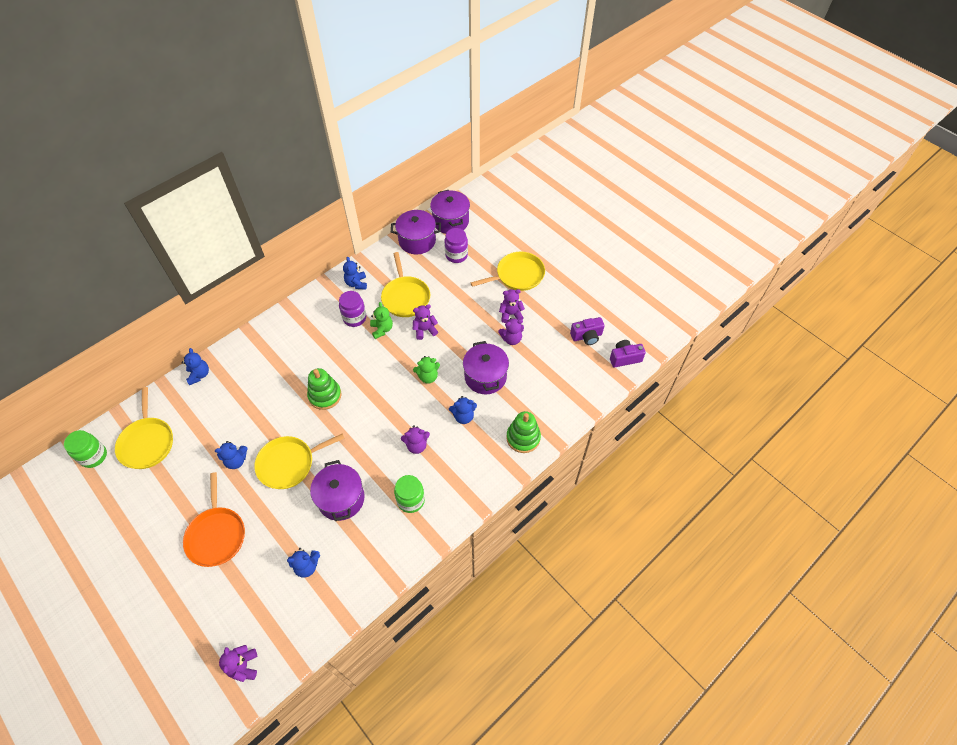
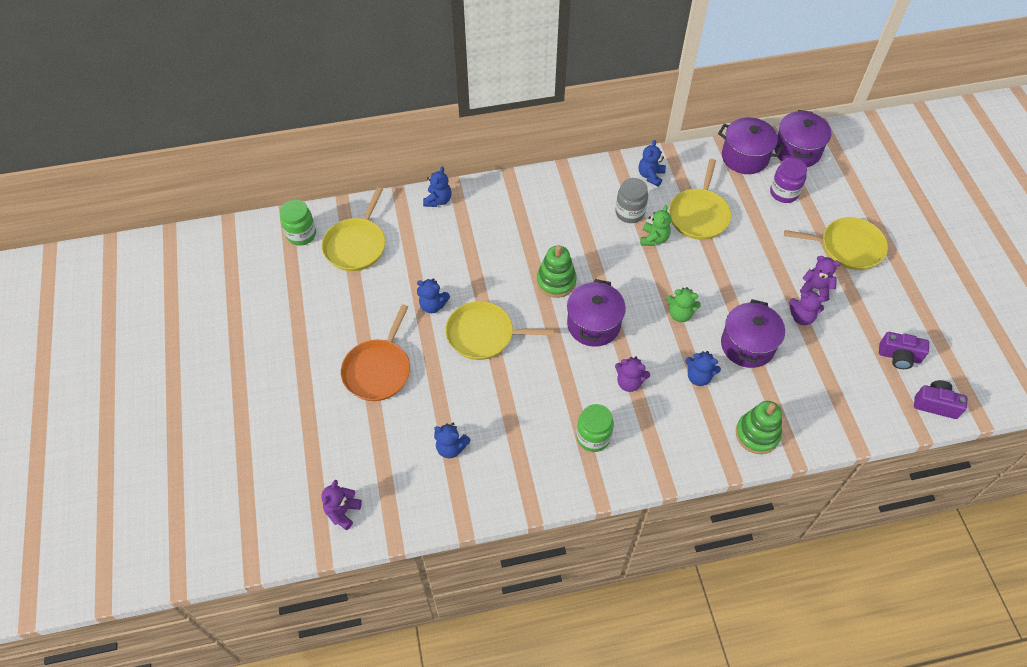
camera: 30 degrees right, 0 degrees up
purple pot [310,460,365,521] -> purple pot moved to [567,279,626,347]
purple jar [339,291,366,327] -> grey jar [615,178,648,223]
purple teddy bear [412,304,438,340] -> none

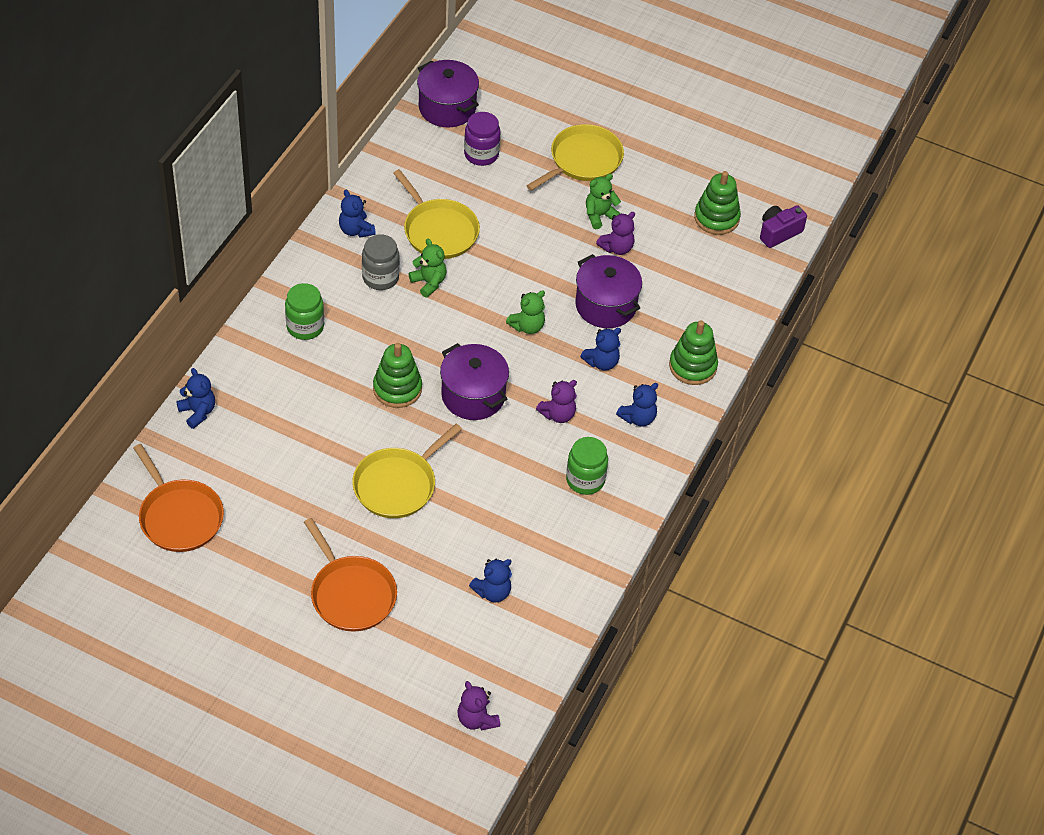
camera: 55 degrees left, 5 degrees down
green jar [280,200,316,246] -> green jar moved to [285,283,324,340]
yellow pan [322,187,385,271] -> orange pan [133,444,224,552]
blue teddy bear [417,278,450,313] -> blue teddy bear moved to [616,383,658,427]
purple pot [718,117,783,174] -> none
purple teddy bear [800,256,841,301] -> green teddy bear [586,174,621,229]
purple camera [879,332,929,369] -> green stacking toy [694,171,741,235]

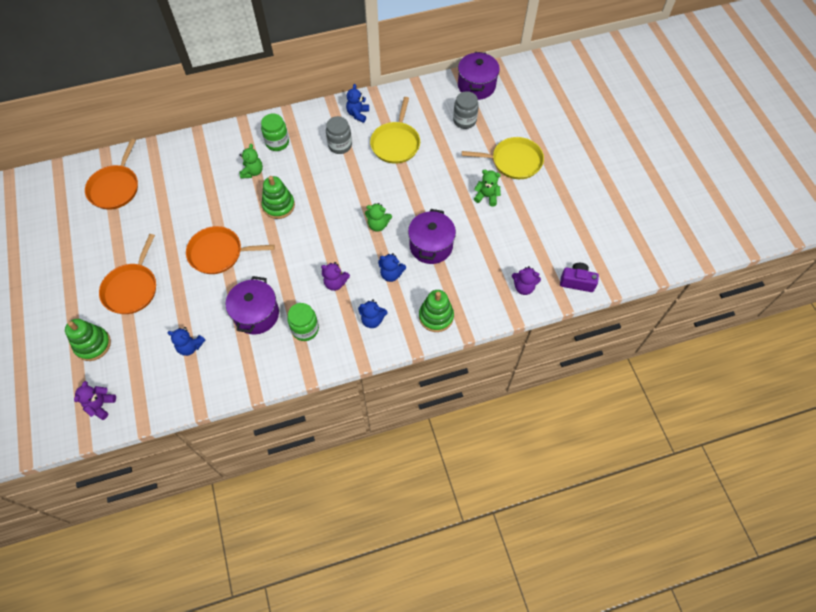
camera: 50 degrees right, 10 degrees up
blue teddy bear [176,368,215,429] -> none
yellow pan [352,424,462,518] -> orange pan [186,226,275,274]
green teddy bear [409,239,447,297] -> green teddy bear moved to [240,144,263,179]
purple pot [440,343,509,420] -> purple pot moved to [226,276,279,334]
purple jar [464,112,501,166] -> grey jar [453,91,479,129]
purple teddy bear [596,212,635,255] -> purple teddy bear moved to [512,266,541,295]
green stacking toy [694,171,741,235] -> green stacking toy moved to [65,319,111,361]

